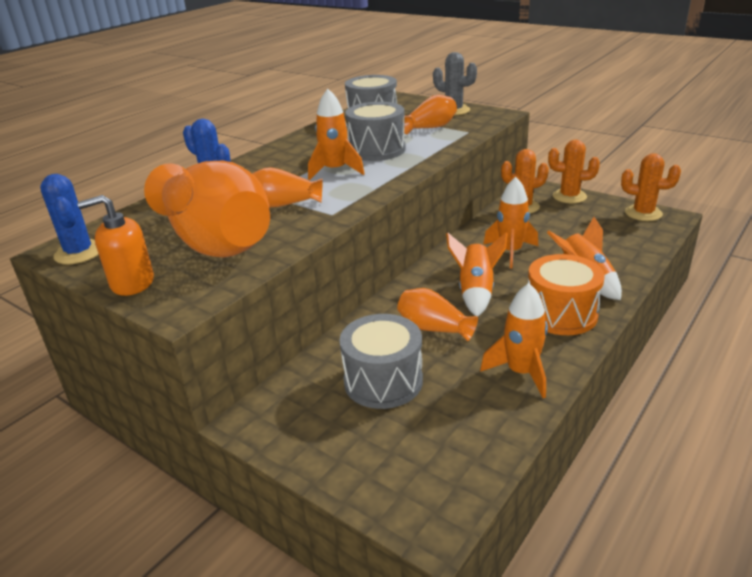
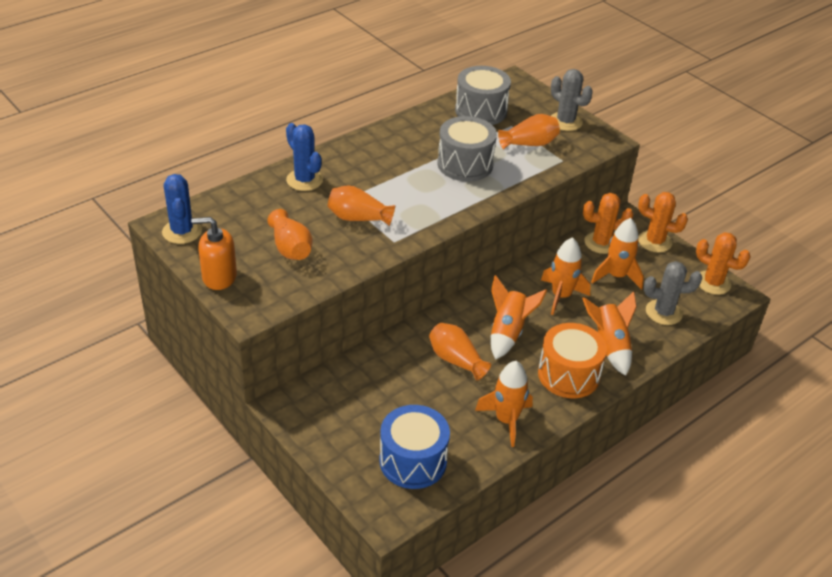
camera: 10 degrees right, 10 degrees up
orange vase [144,161,270,257] -> orange vase [267,209,313,260], size x0.48
orange rocket [308,89,365,180] -> orange rocket moved to [591,218,644,290]
grey drum [340,314,423,409] -> none
none -> blue drum [379,405,450,489]
none -> grey cactus [644,261,702,325]

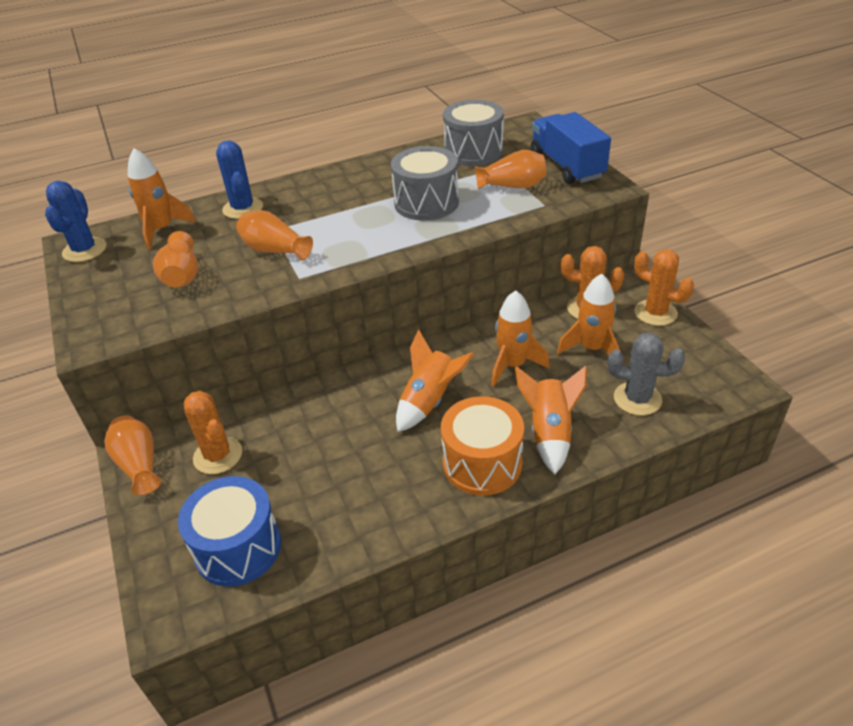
camera: 20 degrees right, 0 degrees up
orange soap dispenser [191,217,237,290] -> none
orange vase [429,323,491,381] -> orange vase moved to [104,415,161,495]
orange rocket [475,361,533,447] -> orange rocket moved to [128,148,196,249]
grey cactus [551,69,593,131] -> blue truck [531,112,611,184]
orange cactus [696,232,751,295] -> orange cactus moved to [183,391,242,474]

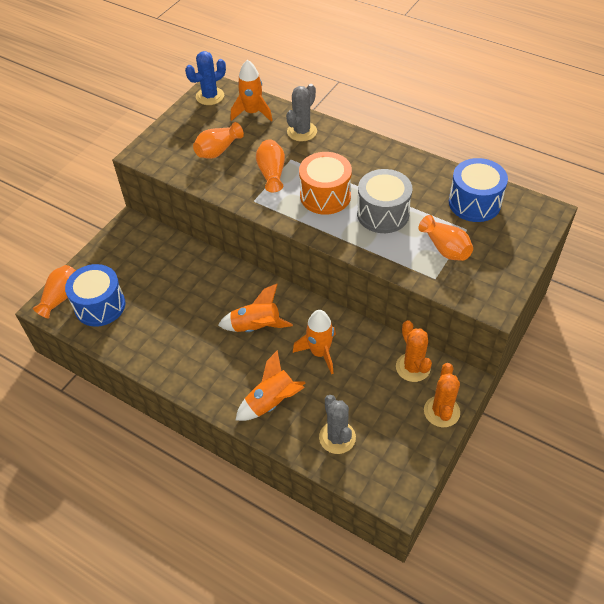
camera: 55 degrees right, 10 degrees up
orange vase [104,415,161,495] -> orange vase moved to [33,265,76,318]
orange cactus [183,391,242,474] -> none
blue cactus [216,141,263,219] -> grey cactus [286,84,317,142]
orange drum [441,396,524,495] -> orange drum moved to [299,152,352,215]
grey drum [443,100,504,166] -> blue drum [449,158,508,222]
blue truck [531,112,611,184] -> none
orange rocket [557,274,620,356] -> none

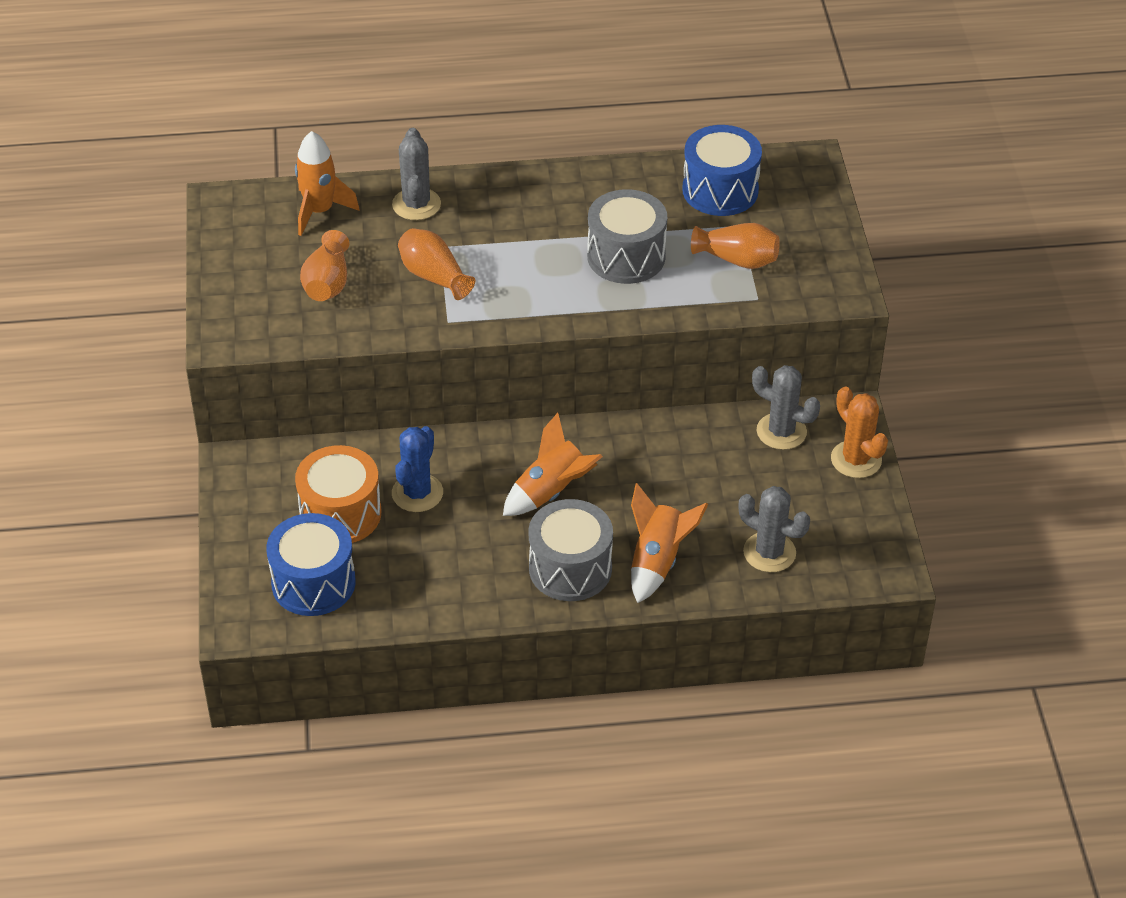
camera: 40 degrees left, 5 degrees down
orange vase [33,265,76,318] -> none
blue cactus [185,51,226,105] -> blue cactus moved to [392,426,443,512]
orange rocket [293,310,336,374] -> none
orange drum [299,152,352,215] -> orange drum moved to [295,445,381,543]
orange cactus [396,320,432,382] -> grey cactus [752,365,820,450]
none -> grey drum [528,499,613,601]

